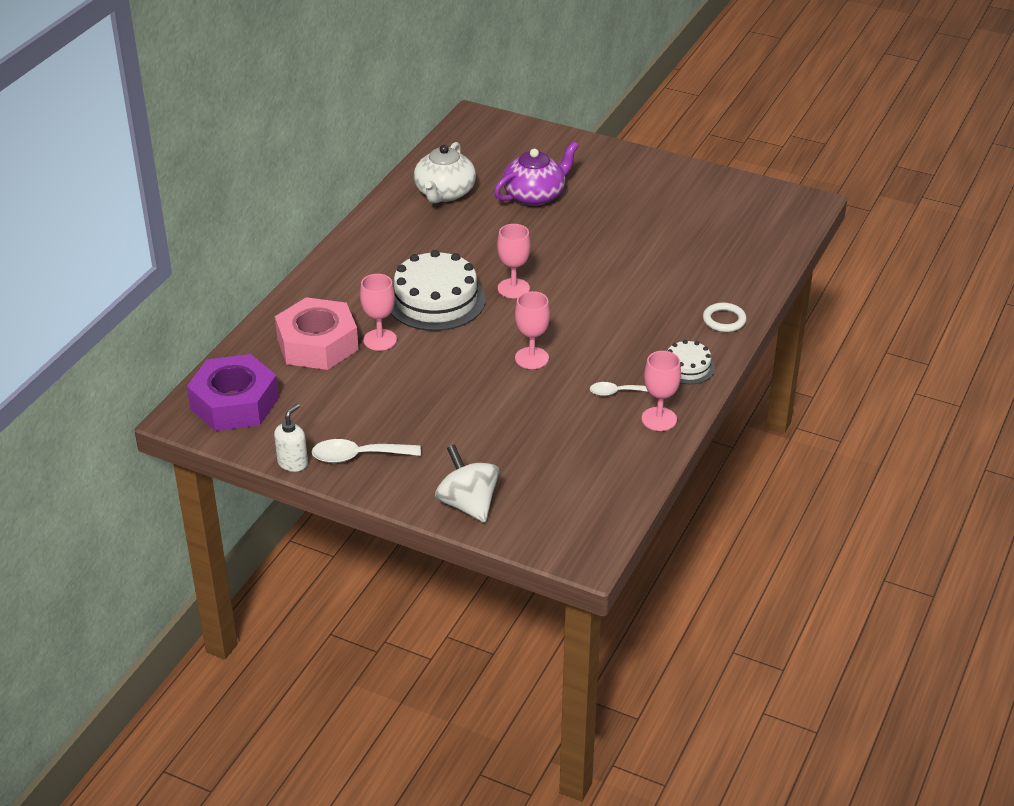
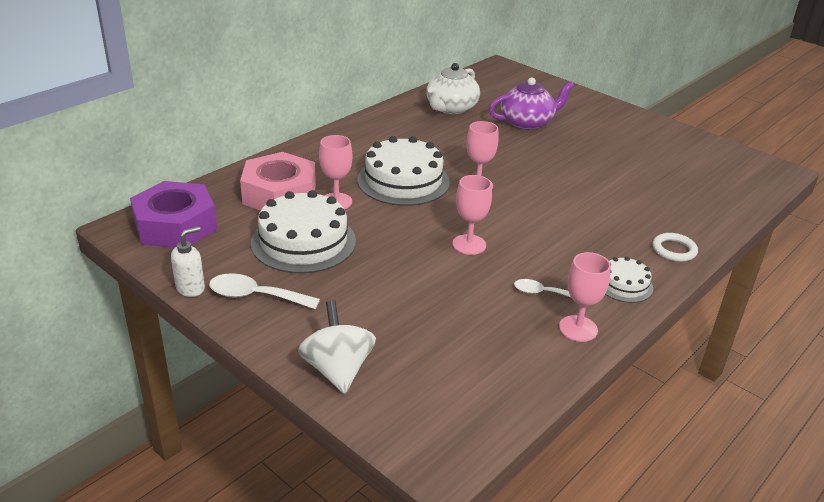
camera: 15 degrees right, 5 degrees down
none -> white cake [251,190,356,274]

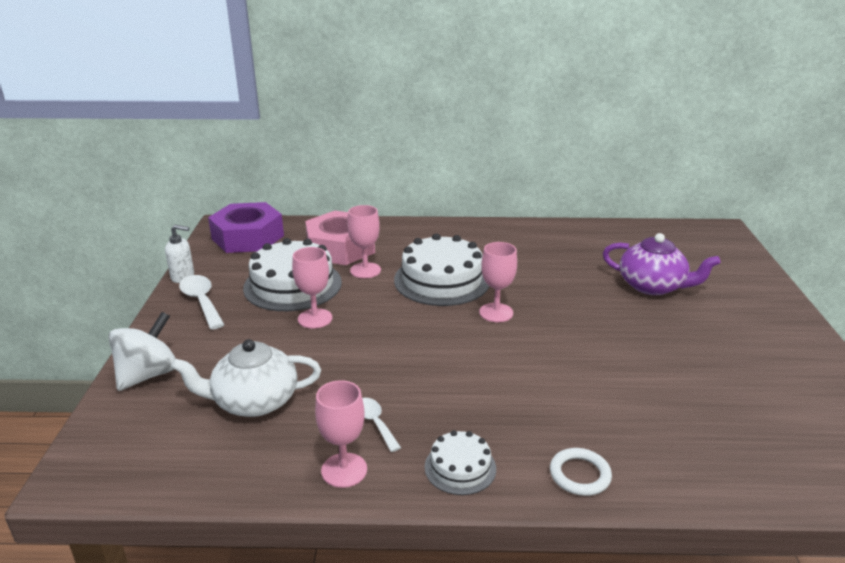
camera: 50 degrees right, 5 degrees down
white teapot [426,63,480,114] -> white teapot moved to [171,339,321,417]
pink goblet [452,175,492,255] -> pink goblet moved to [292,247,332,329]

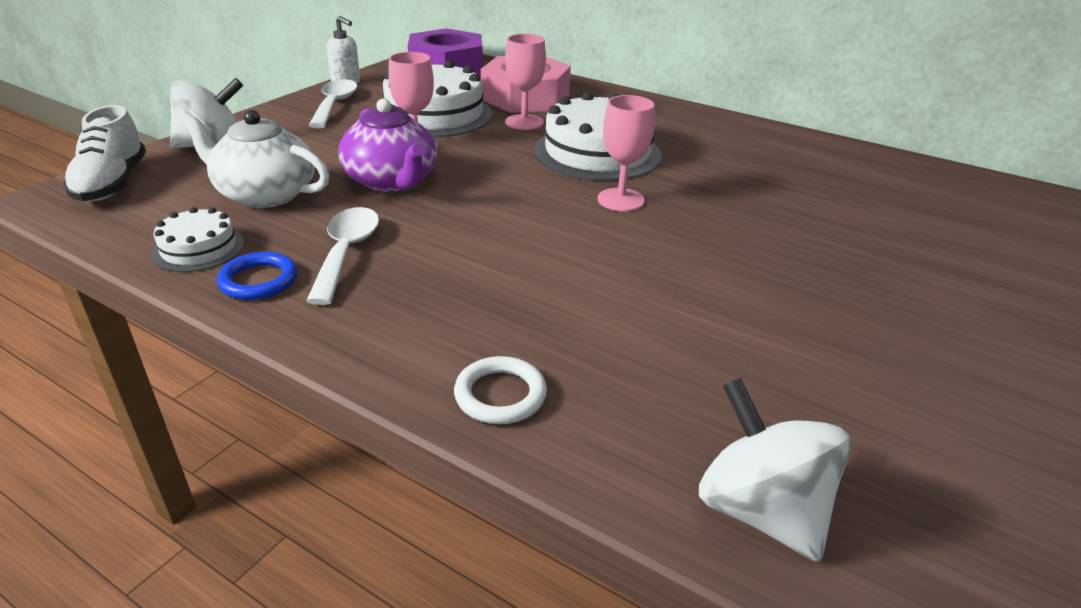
camera: 30 degrees right, 5 degrees up
pink goblet [315,380,367,488] -> blue ring [217,252,298,300]
white spoon [362,398,401,452] -> white spoon [306,207,379,305], size x1.58
white cake [425,430,496,495] -> white cake moved to [152,207,244,272]
purple teapot [603,233,721,295] -> purple teapot moved to [338,98,437,192]
none -> white shoe [63,105,146,201]
none -> white spinning top [699,378,851,562]

